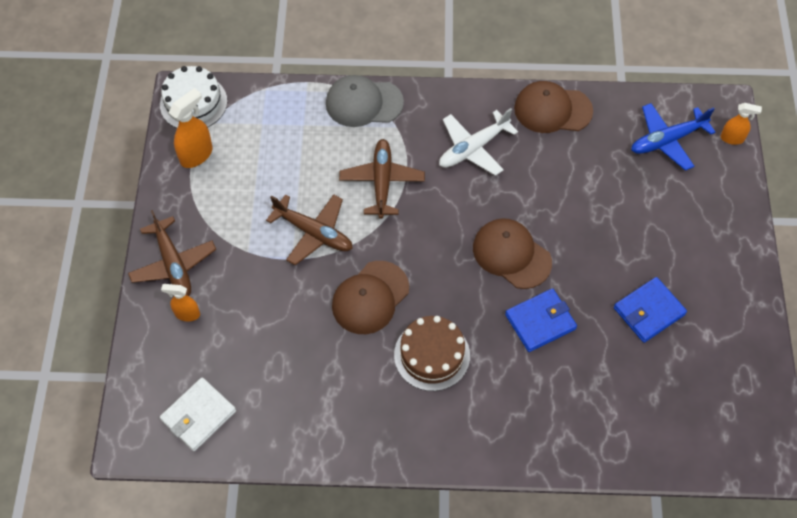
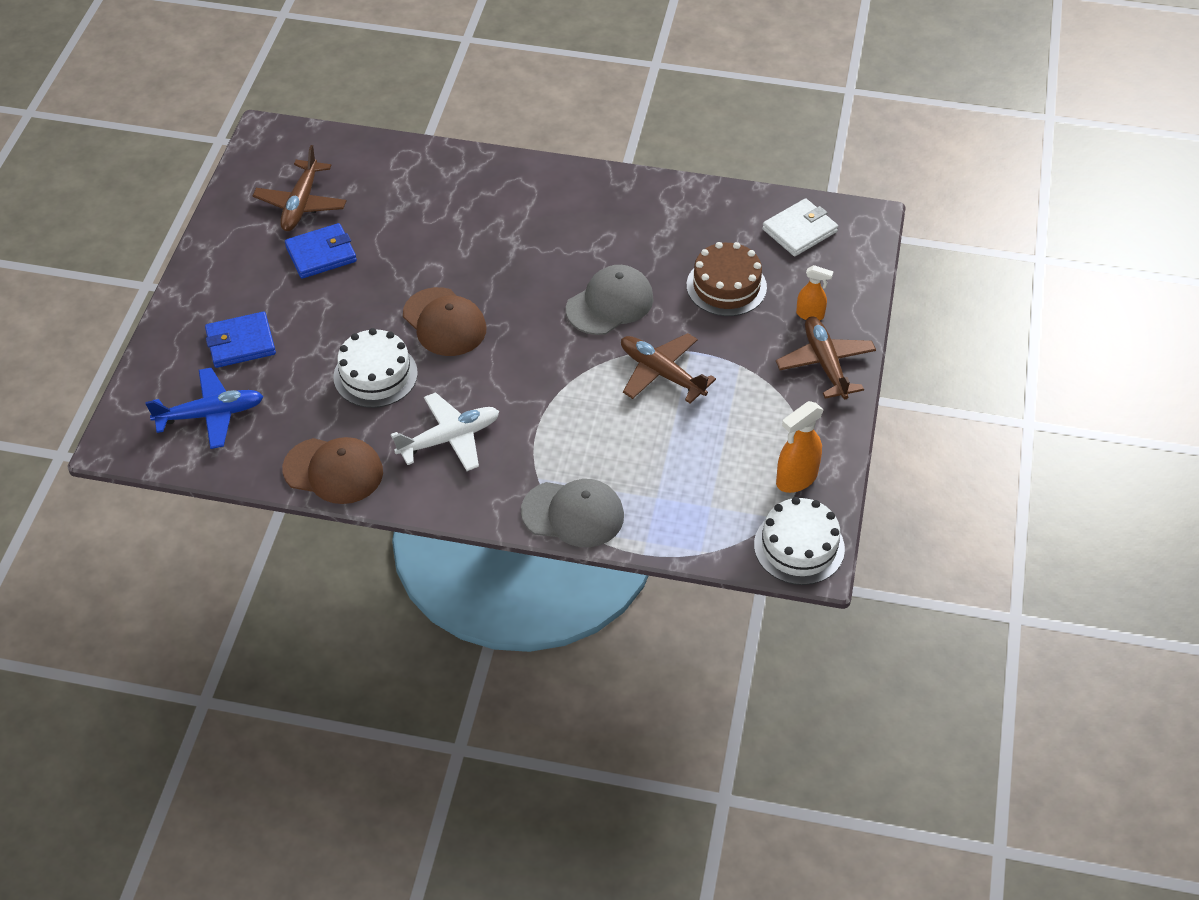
camera: 170 degrees left, 10 degrees down
brown cap [332,261,409,334] -> grey cap [566,265,654,335]
brown plane [339,139,425,219] -> brown plane moved to [253,145,346,231]
brown cake [394,316,470,391] -> brown cake moved to [687,242,767,316]
blue wallet [505,288,577,352] -> blue wallet moved to [205,312,276,368]
orange spray bottle [720,103,762,145] -> none
none -> white cake [333,328,418,408]

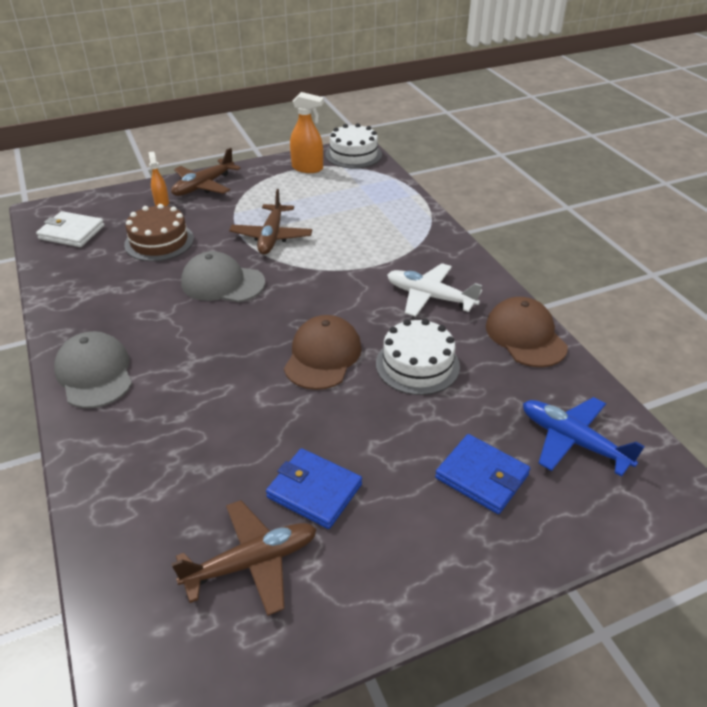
camera: 125 degrees left, 10 degrees down
grey cap [521,479,624,547] -> grey cap moved to [54,331,132,408]

